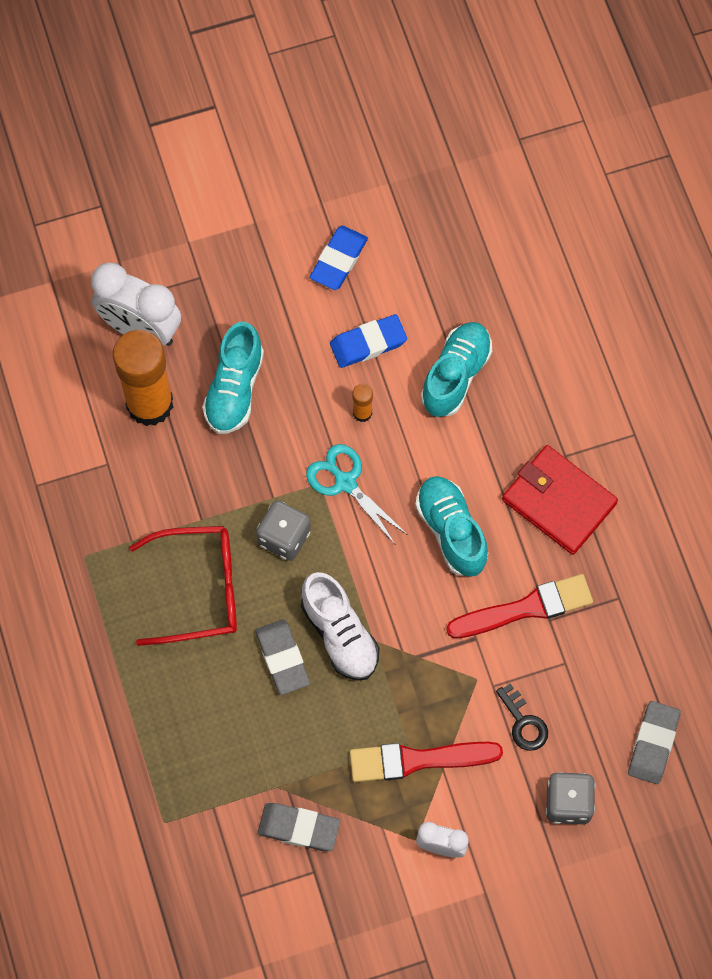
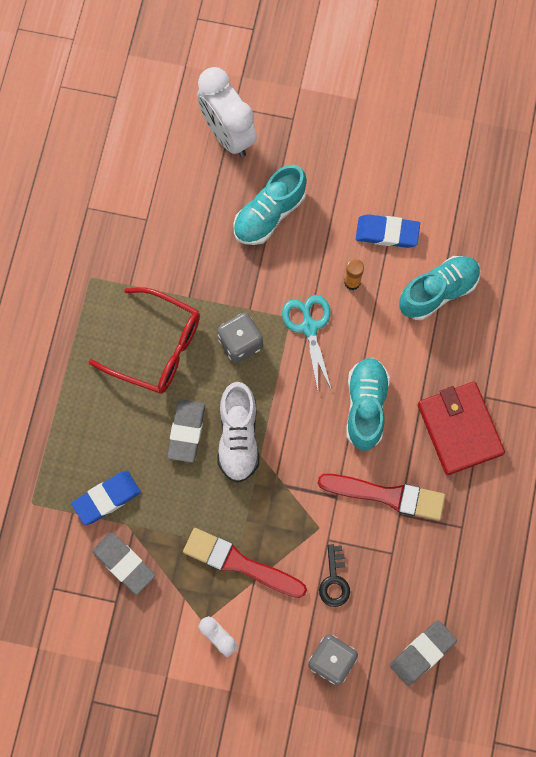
camera: 30 degrees right, 5 degrees up
orange glue stick [113,330,173,426] -> none
blue eraser [309,226,368,290] -> blue eraser moved to [71,471,141,525]

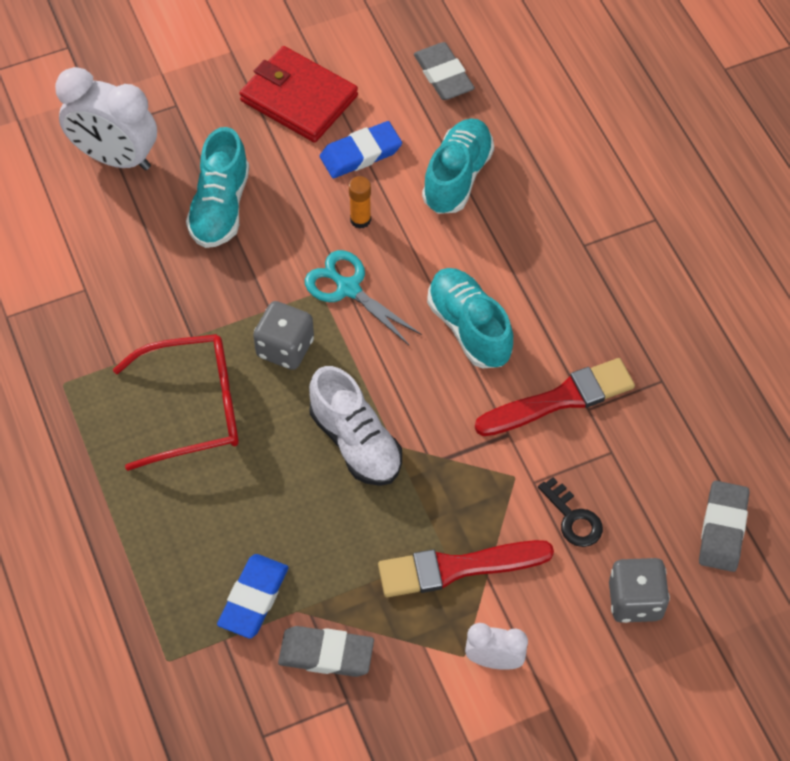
camera: 35 degrees left, 15 degrees down
grey eraser [167,399,205,463] -> grey eraser moved to [414,42,475,100]
red wallet [418,382,505,475] -> red wallet moved to [240,46,358,143]

